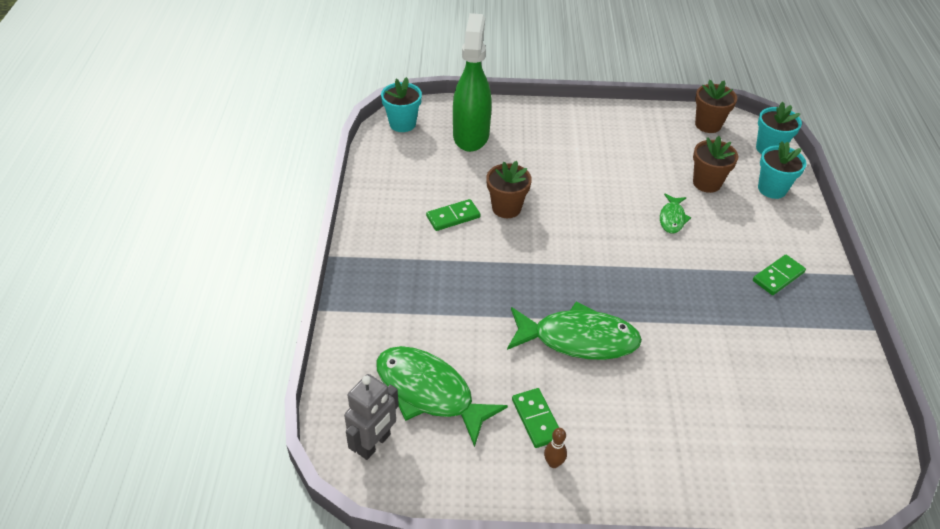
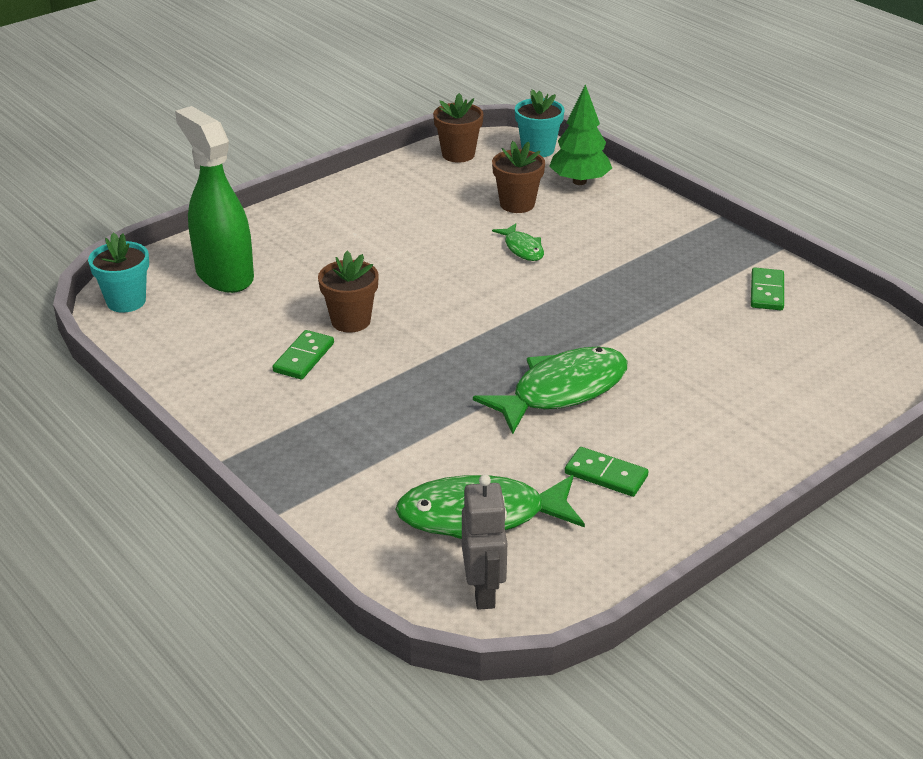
camera: 40 degrees left, 10 degrees down
brown bowling pin [544,428,567,468] -> none
green domino [753,255,806,295] -> green domino moved to [751,268,784,310]
turquoise flower pot [758,141,807,199] -> green tree [549,84,612,185]

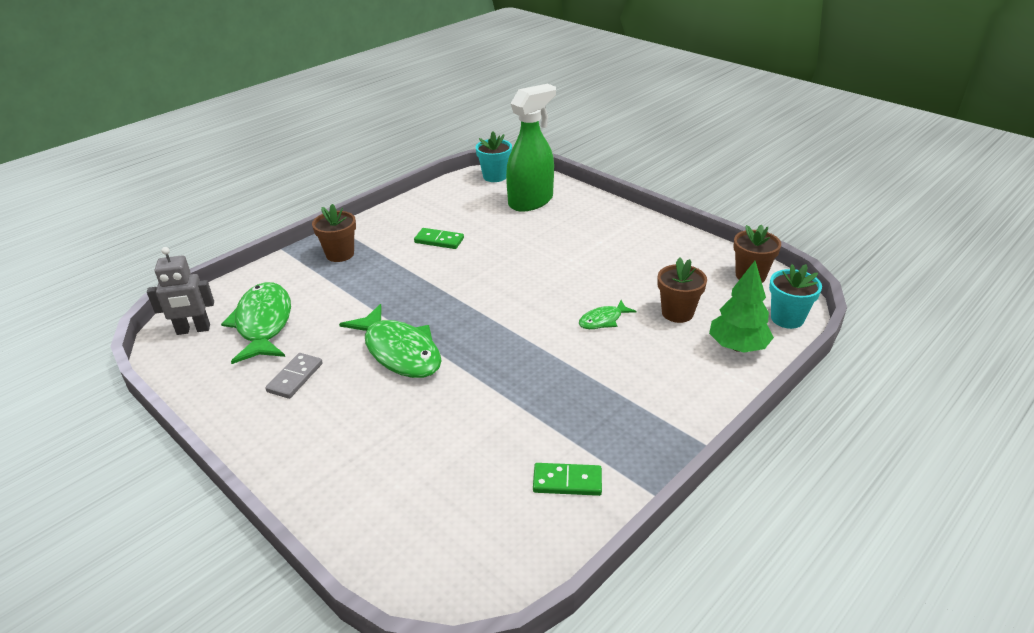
camera: 85 degrees right, 0 degrees up
brown flower pot [318,251,379,333] -> brown flower pot moved to [312,204,356,262]
green domino [565,447,649,497] -> grey domino [265,353,323,399]

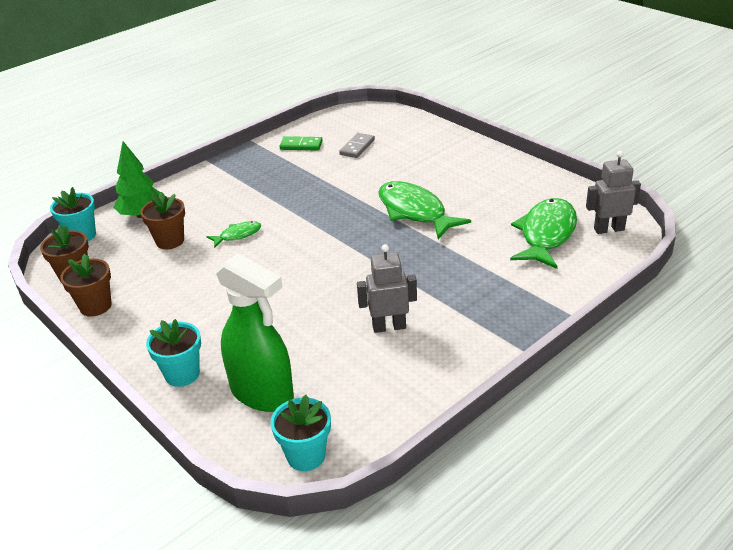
camera: 175 degrees left, 0 degrees up
green fish [221,282,291,364] -> green fish turned 150 degrees counterclockwise [510,198,577,269]
grey domino [265,353,323,399] -> grey domino moved to [339,133,375,158]
brown flower pot [312,204,356,262] -> brown flower pot moved to [60,254,112,317]
green domino [414,228,464,249] -> grey robot [357,244,417,333]
green spray bottle [506,84,556,211] -> green spray bottle turned 105 degrees counterclockwise [216,253,294,412]
none -> turquoise flower pot [146,319,201,387]

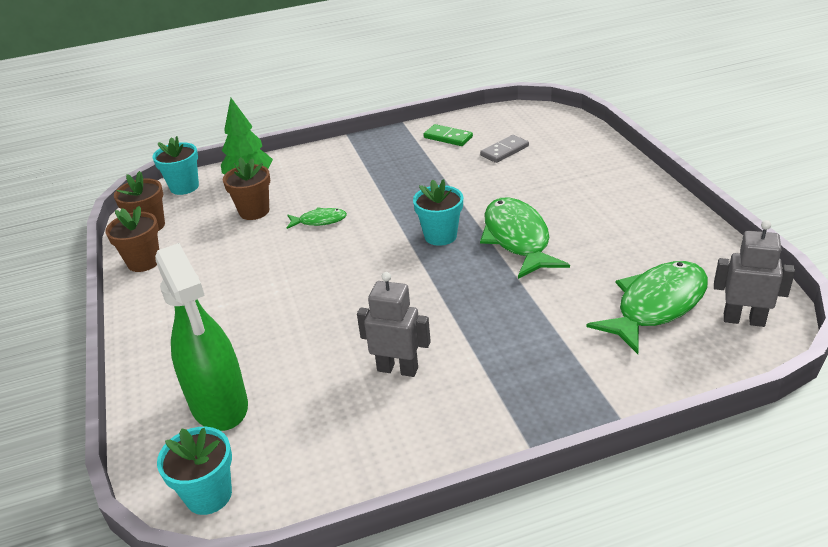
camera: 25 degrees right, 0 degrees up
turquoise flower pot [146,319,201,387] -> turquoise flower pot moved to [413,179,463,246]

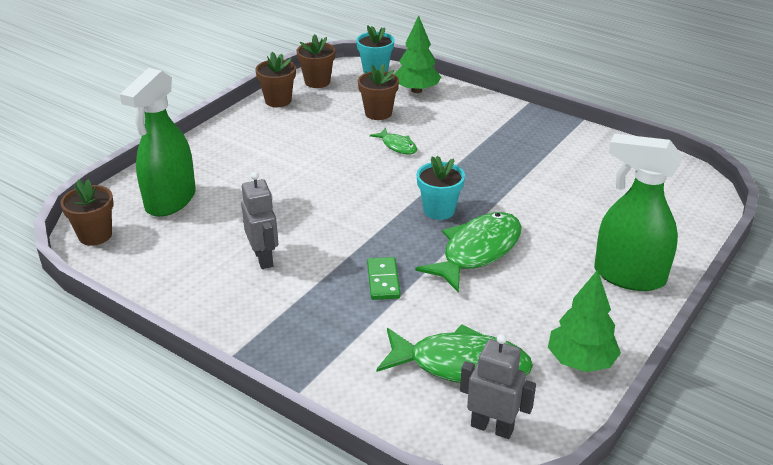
camera: 50 degrees right, 0 degrees up
turquoise flower pot [157,427,232,515] -> brown flower pot [60,179,114,246]
green domino [424,124,473,146] -> green domino moved to [367,257,401,300]
grey domino [480,135,529,163] -> none
grey robot [714,220,795,327] -> grey robot turned 45 degrees counterclockwise [460,334,536,439]
none -> green tree [548,270,621,372]
none -> green spray bottle [594,134,683,291]

